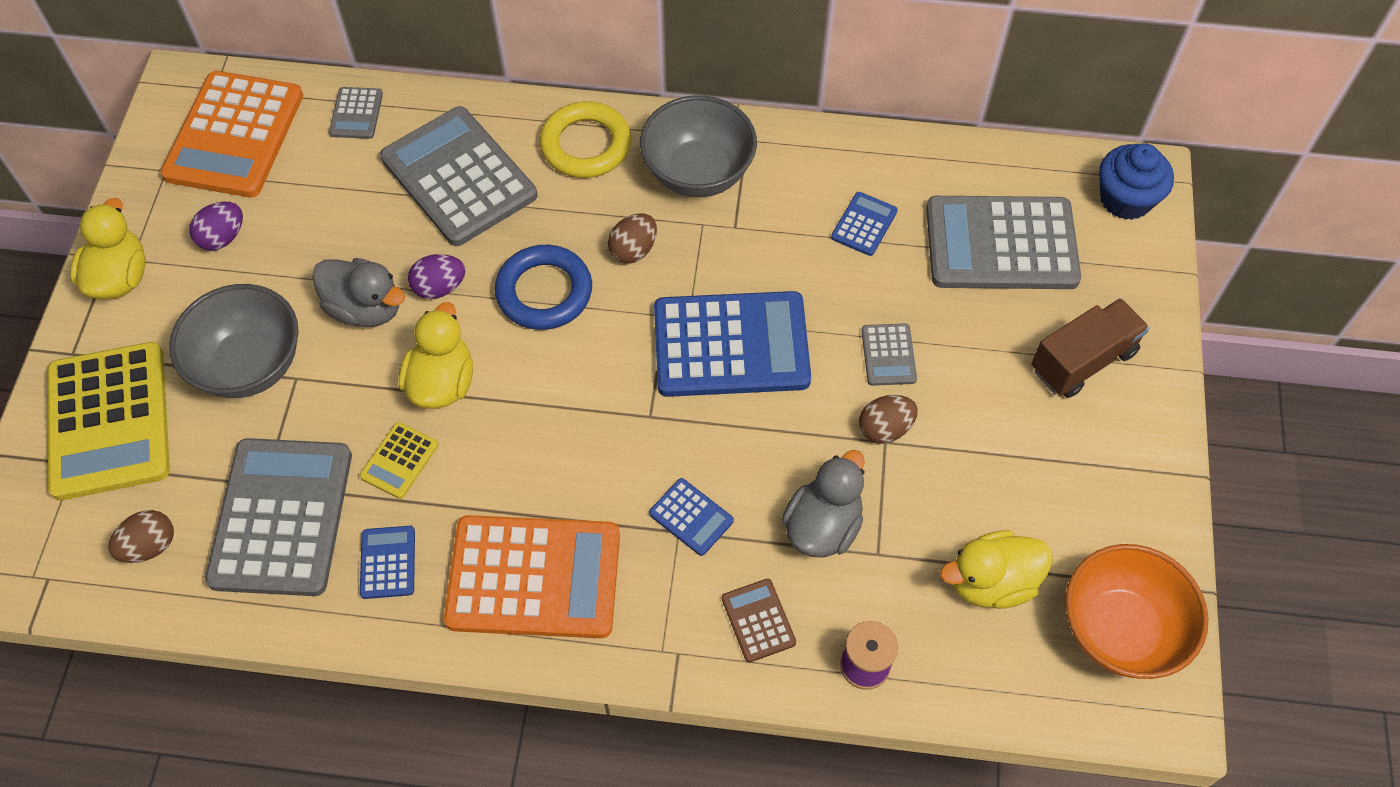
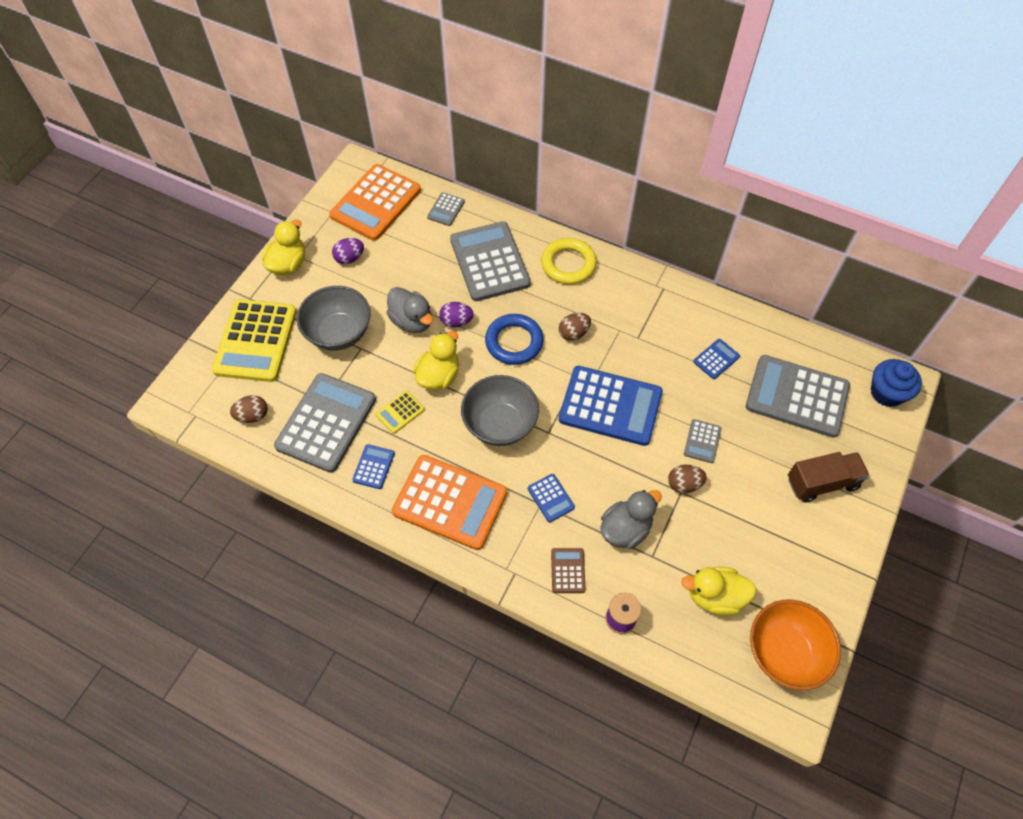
camera: 20 degrees right, 0 degrees up
grey bowl [640,96,757,197] -> grey bowl moved to [461,375,539,446]

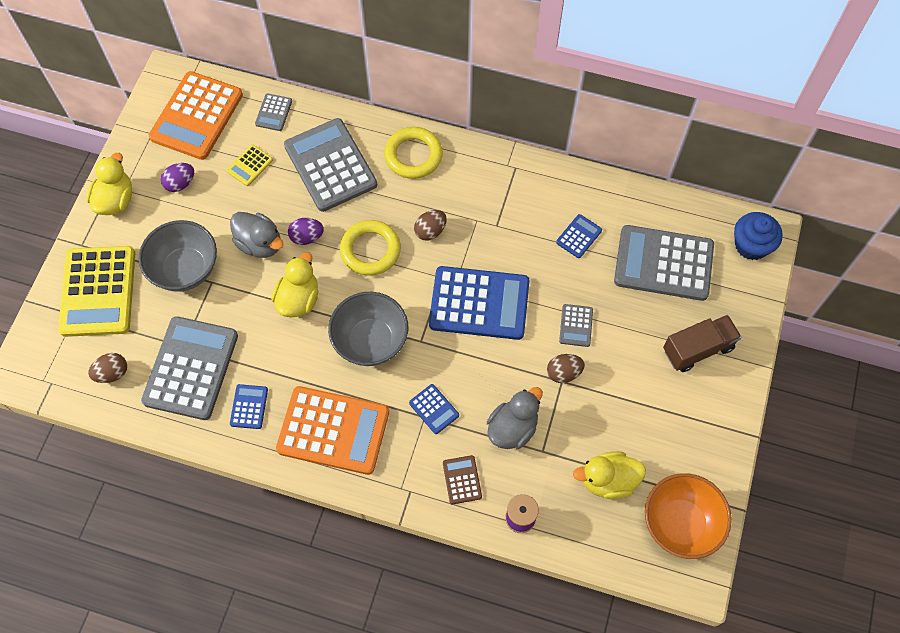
camera: 10 degrees left, 5 degrees up
yellow calculator [376,390,425,434] -> yellow calculator moved to [227,145,273,186]
blue ring [485,314,544,365] -> yellow ring [340,220,401,276]

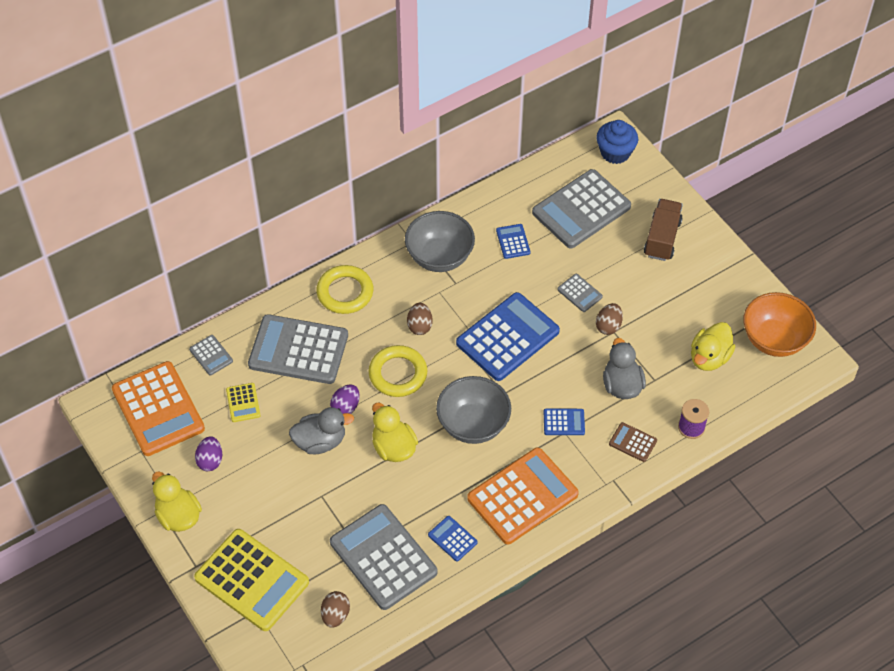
camera: 50 degrees left, 10 degrees down
grey bowl [139,220,217,292] -> grey bowl moved to [405,211,475,272]

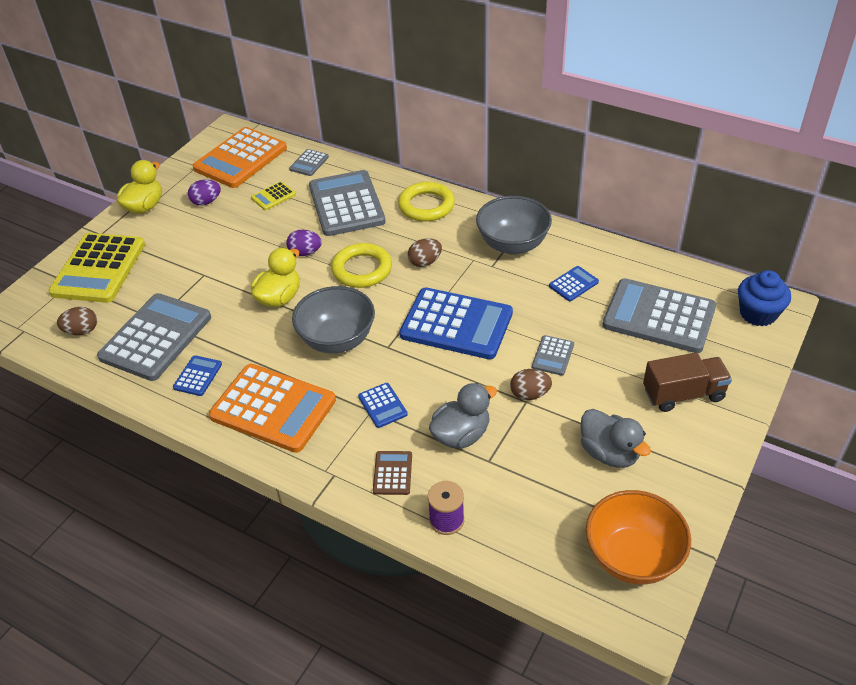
camera: 65 degrees right, 10 degrees down
grey duck [289,407,354,454] -> grey duck moved to [580,409,651,468]
yellow duck [691,322,735,371] -> none

